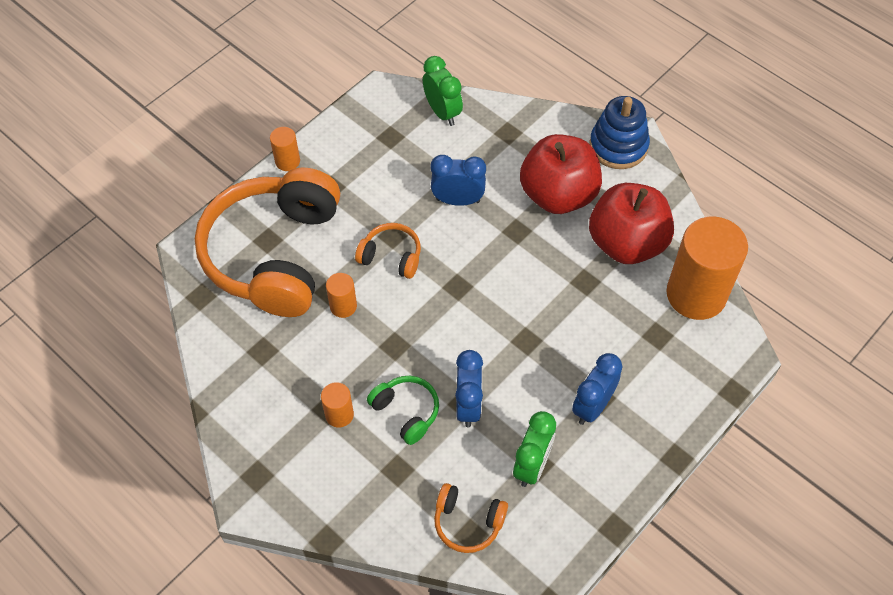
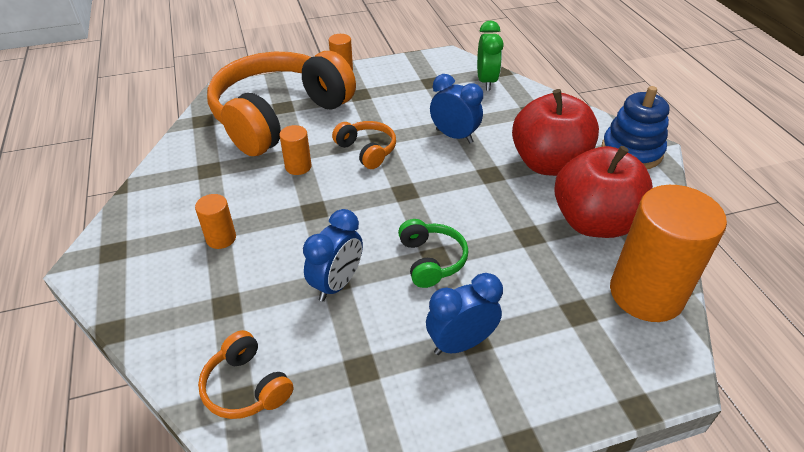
camera: 30 degrees right, 15 degrees down
green headphones [367,376,439,445] -> green headphones moved to [398,219,468,288]
green clock [513,411,556,487] -> none

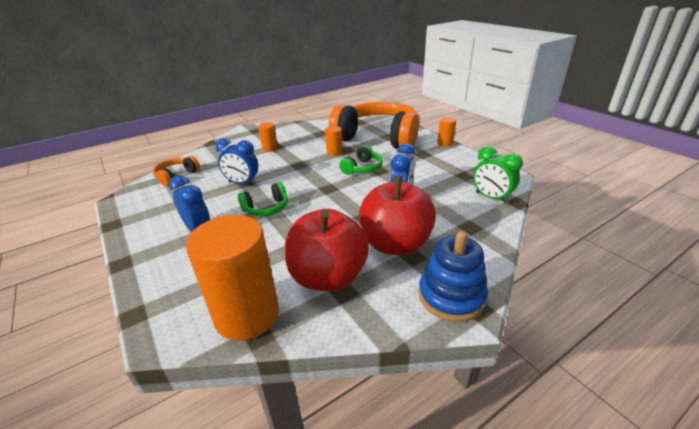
camera: 75 degrees right, 10 degrees down
orange headphones [332,121,396,169] -> green headphones [339,145,383,175]
green clock [477,20,504,91] -> green clock turned 60 degrees clockwise [473,146,523,204]

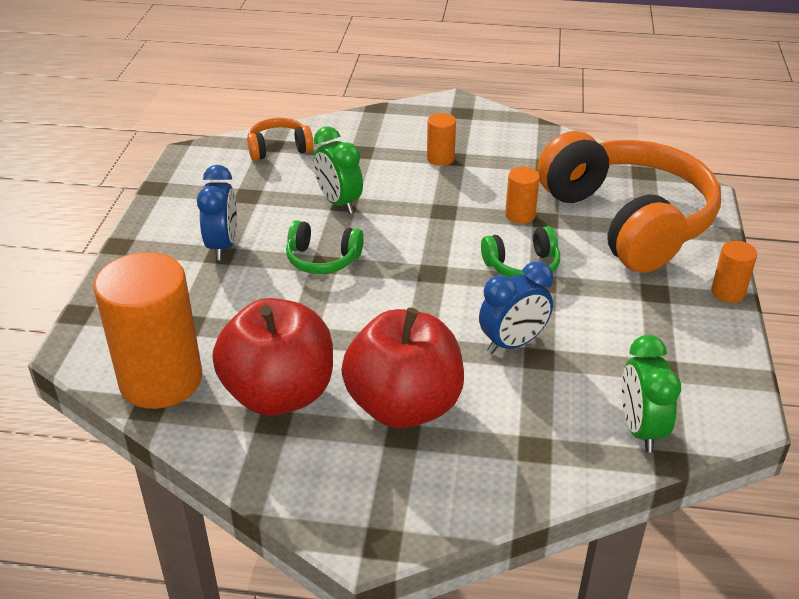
camera: 40 degrees right, 5 degrees up
blue clock [215,138,258,185] -> green clock [314,126,363,214]
blue stacking toy [418,231,488,322] -> none

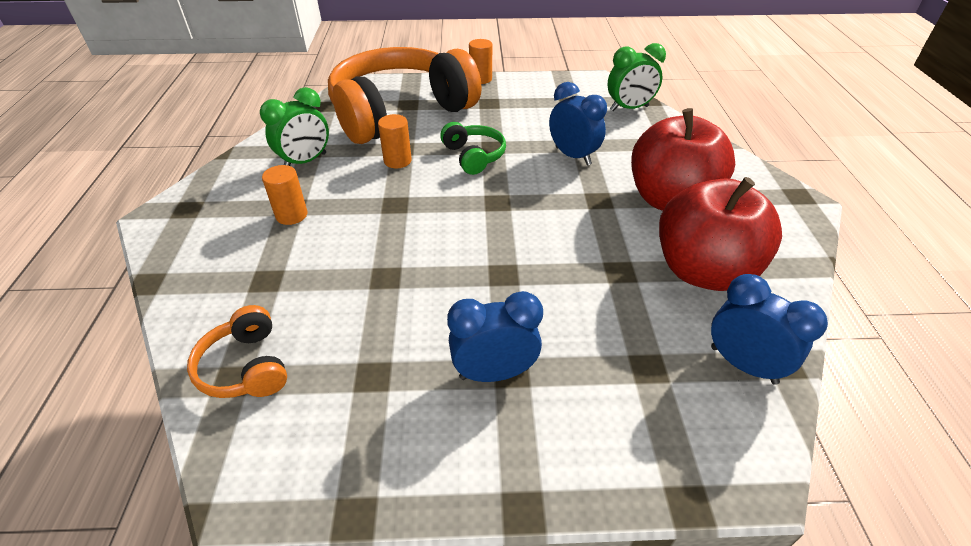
camera: 100 degrees left, 5 degrees up
orange cylinder [94,252,202,409] -> blue clock [711,274,828,385]
green headphones [286,220,364,274] -> none
green clock [314,126,363,214] -> green clock moved to [260,87,329,166]

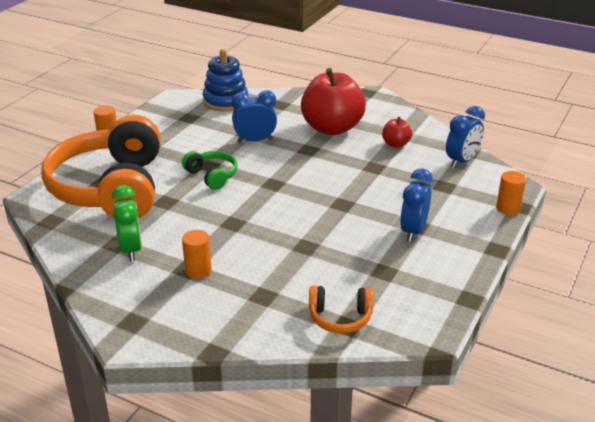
camera: 60 degrees left, 10 degrees down
orange cylinder [378,114,412,168] -> orange cylinder moved to [496,171,526,215]
green headphones [440,122,506,175] -> green headphones turned 45 degrees clockwise [182,151,238,190]
green clock [608,43,666,111] -> blue stacking toy [203,49,248,112]
red apple [659,177,782,291] -> red apple [382,117,412,148], size x0.45
blue clock [711,274,828,385] -> blue clock turned 150 degrees clockwise [446,106,485,168]

